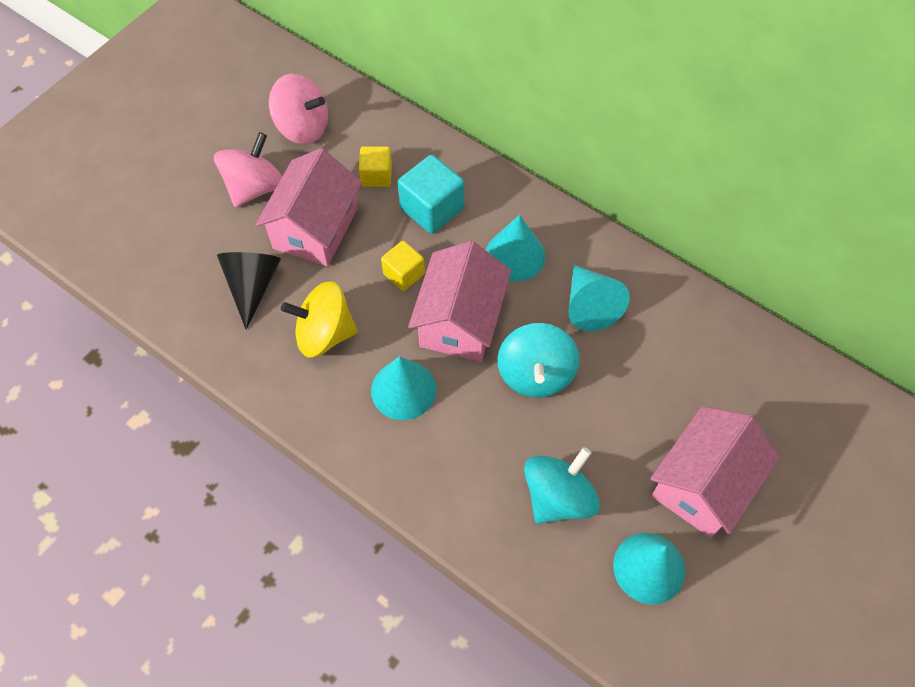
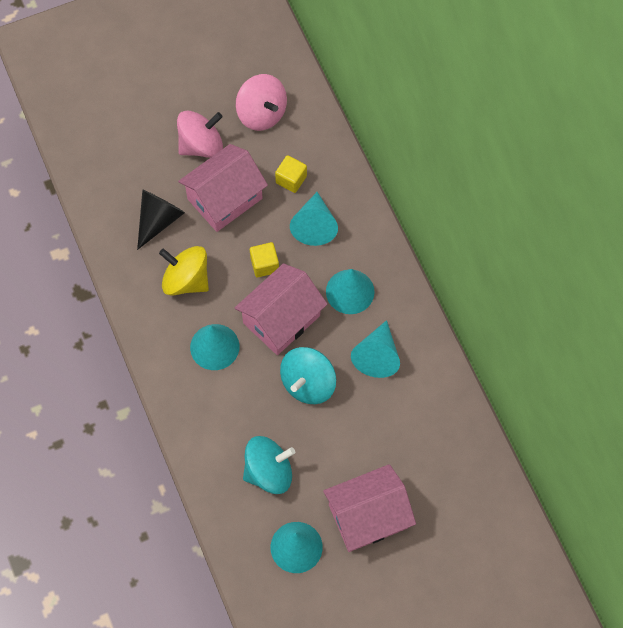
camera: 30 degrees right, 5 degrees up
turquoise cube [398,155,464,234] -> turquoise cone [290,192,338,246]

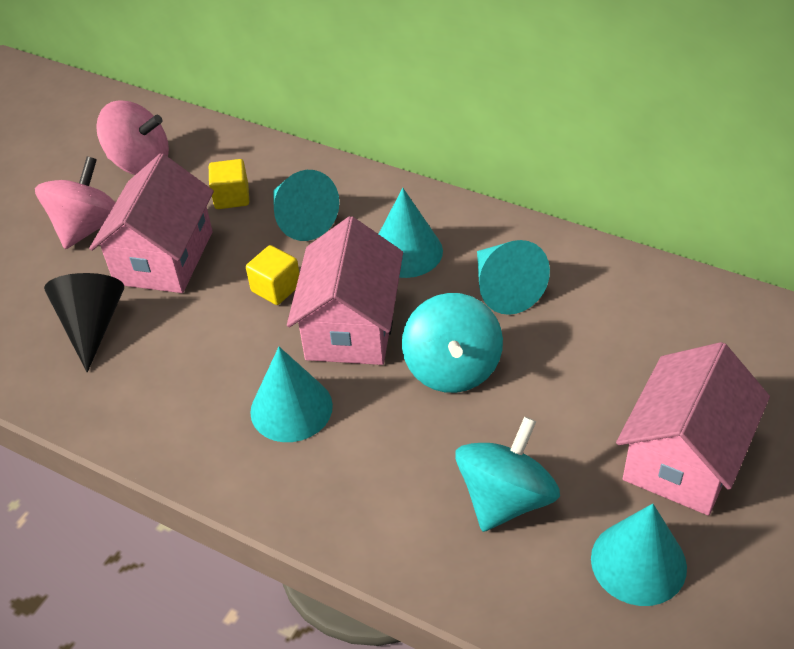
camera: 35 degrees left, 20 degrees down
yellow spinning top [159,246,209,296] -> none

